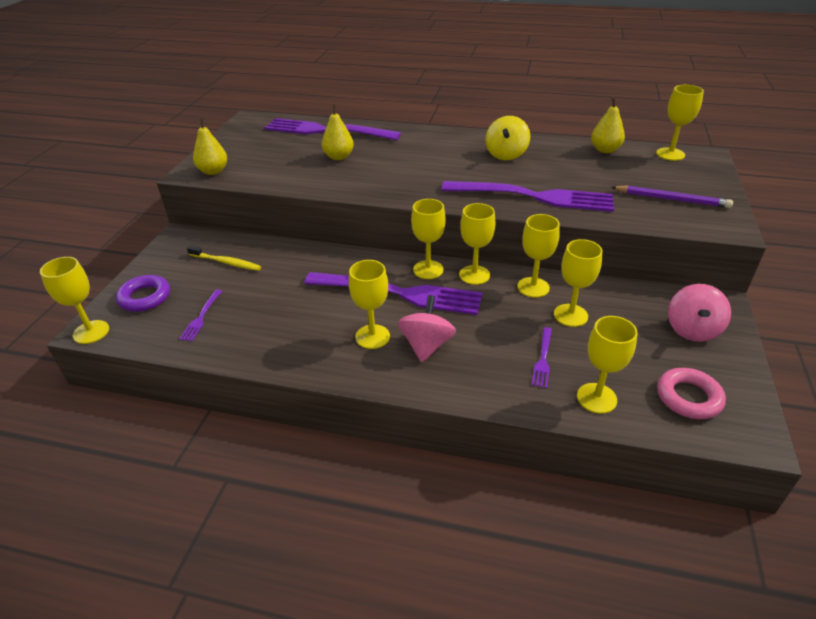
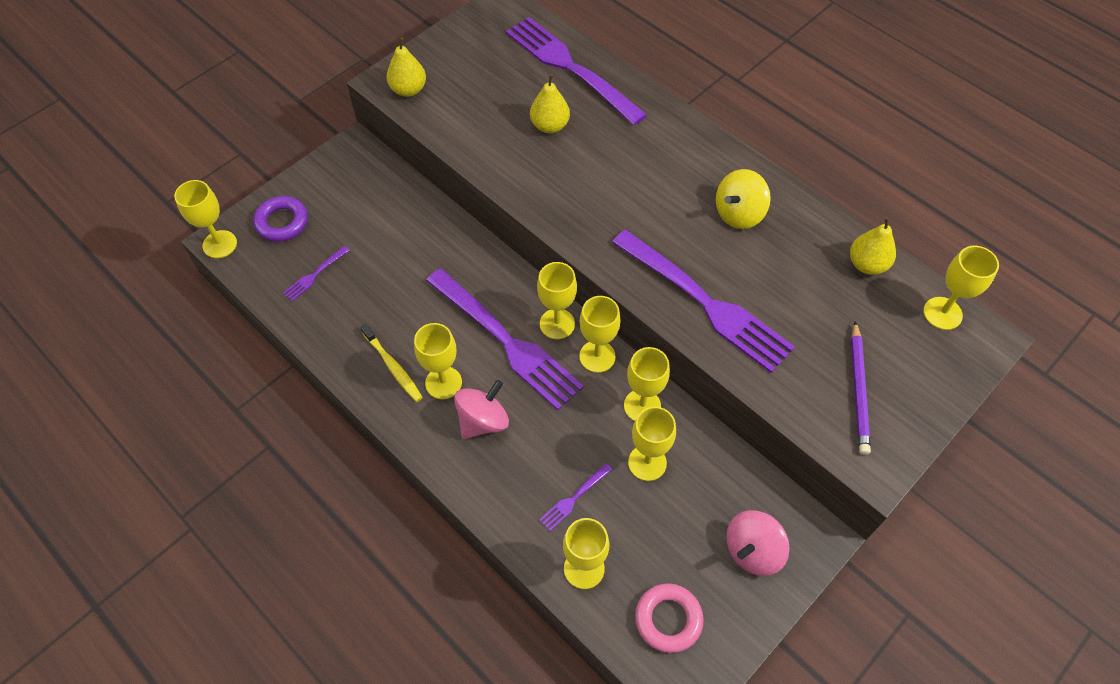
camera: 30 degrees right, 20 degrees up
yellow toothbrush [187,245,261,271] -> yellow toothbrush moved to [360,323,423,402]
purple pencil [611,185,733,208] -> purple pencil turned 45 degrees clockwise [851,321,871,455]

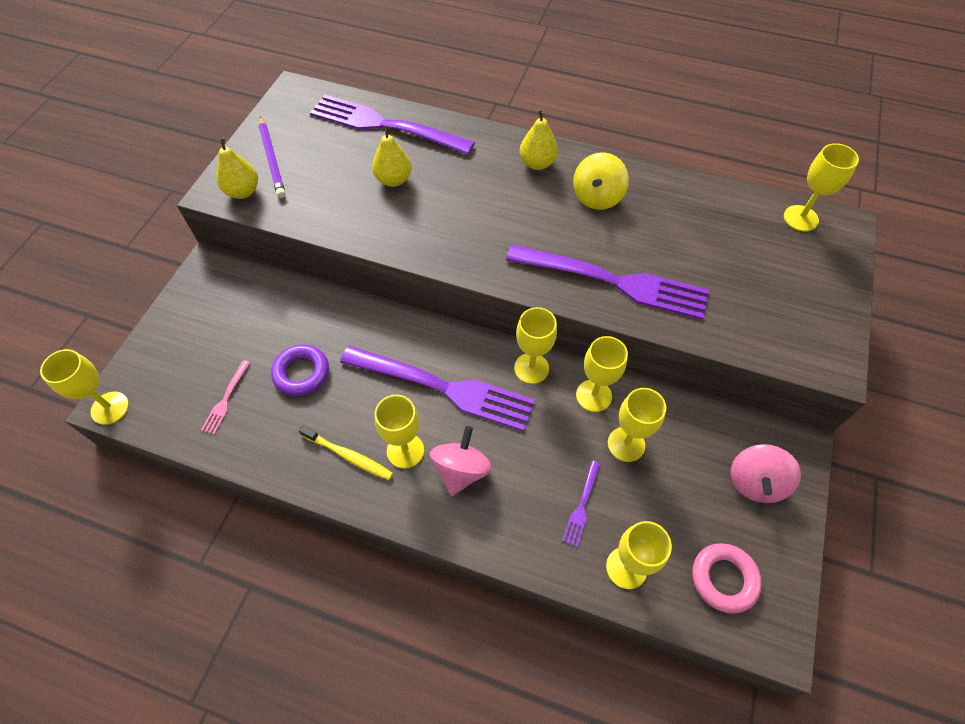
camera: 25 degrees left, 0 degrees up
purple ring [253,196,308,242] -> purple ring moved to [271,344,329,396]
purple fork [283,246,350,301] -> pink fork [201,360,250,434]
yellow goblet [537,262,577,339] -> none
yellow pear [850,217,896,275] -> yellow pear moved to [519,109,558,170]
purple pencil [851,321,871,455] -> purple pencil moved to [259,116,285,198]

